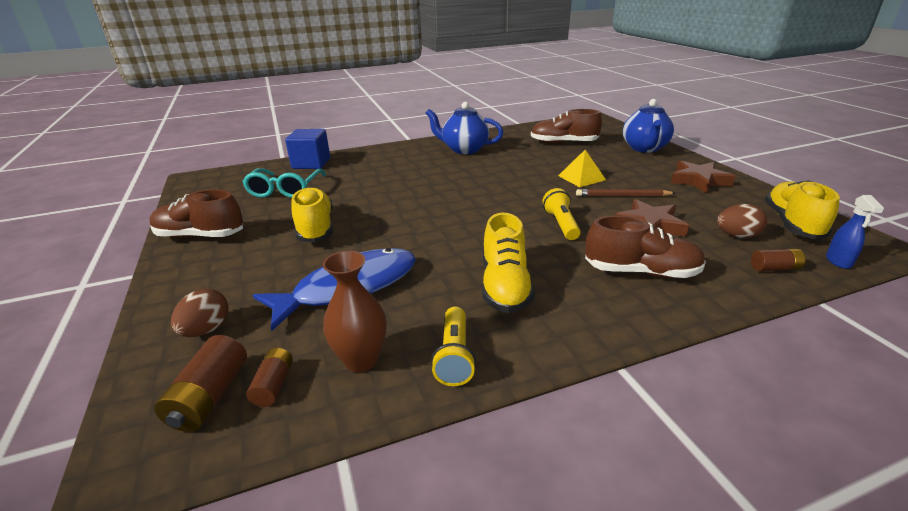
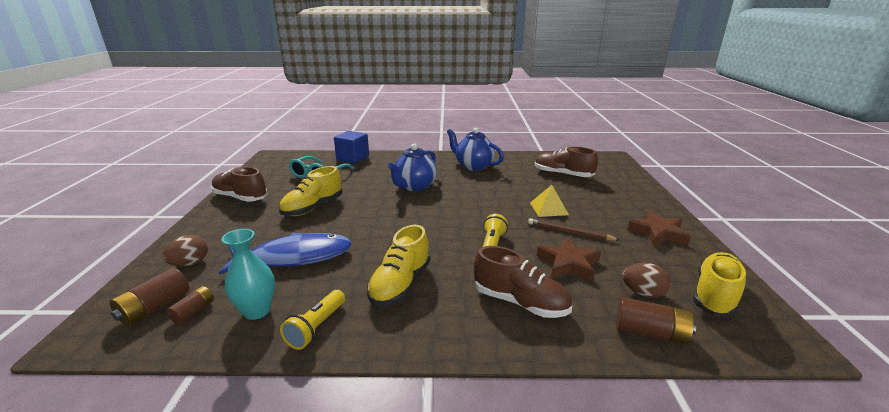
camera: 20 degrees right, 5 degrees down
yellow shoe [291,187,333,242] -> yellow shoe turned 150 degrees counterclockwise [279,166,342,216]
brown vase [323,251,387,372] -> turquoise vase [222,229,275,320]
blue teapot [623,99,674,153] -> blue teapot moved to [388,143,437,191]
brown battery [751,249,805,271] -> brown battery [616,297,696,345], size x1.58
blue spray bottle [826,195,884,269] -> none

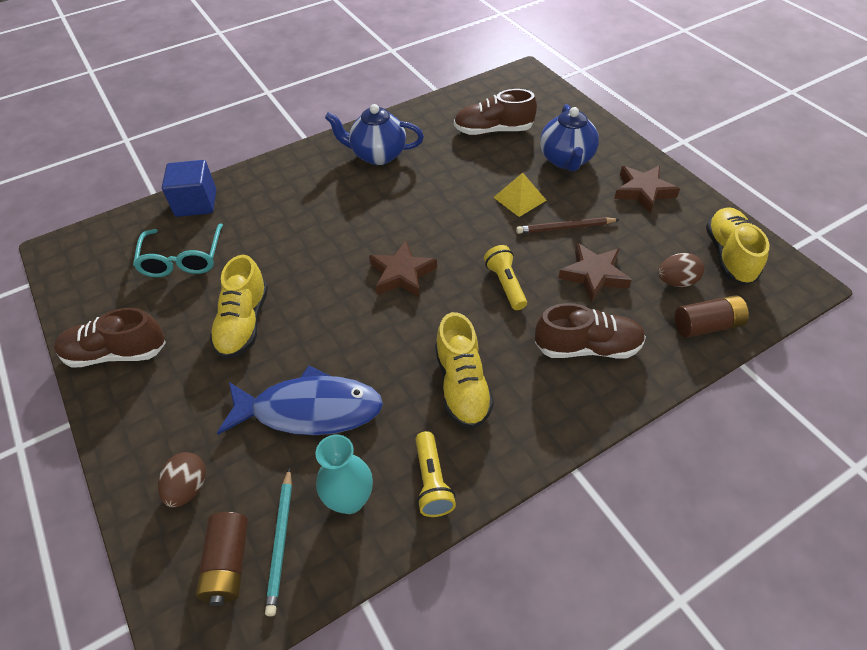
camera: 30 degrees left, 25 degrees up
brown battery [166,286,214,325] -> turquoise pencil [265,468,292,616]
blue fish [219,232,352,275] -> blue fish turned 45 degrees clockwise [217,366,383,435]
blue teapot [388,143,437,191] -> blue teapot moved to [540,104,599,171]
none -> brown star [369,241,437,298]

